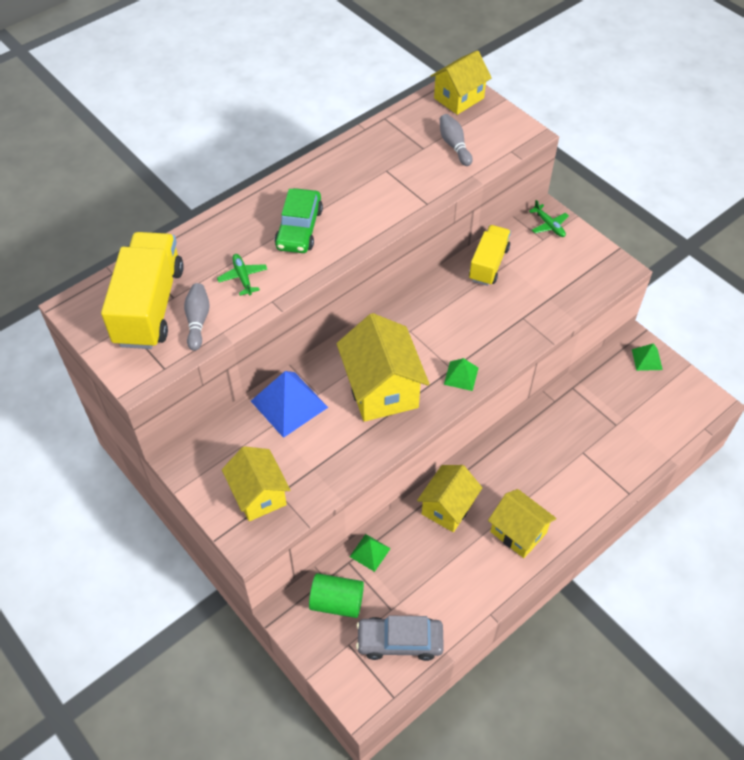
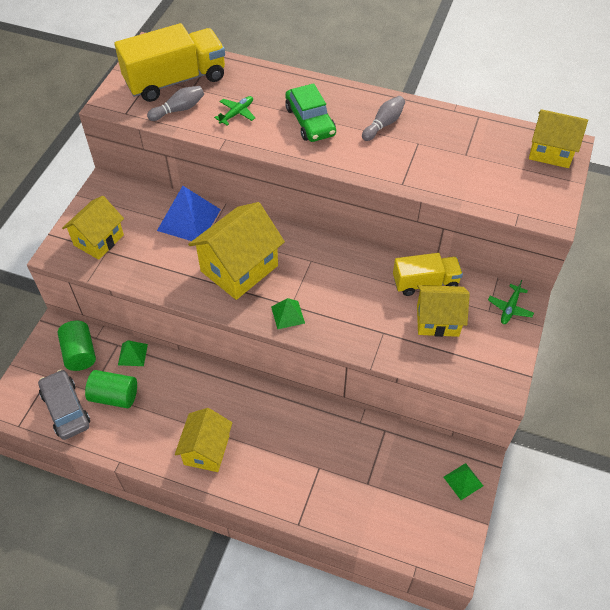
camera: 60 degrees right, 0 degrees up
green car [275,188,323,253] -> green car turned 90 degrees counterclockwise [285,83,336,142]
yellow house [417,465,482,532] -> yellow house moved to [417,285,470,337]
grey bowling pin [440,114,473,166] -> grey bowling pin moved to [362,96,405,141]
none -> green cylinder [85,370,137,408]

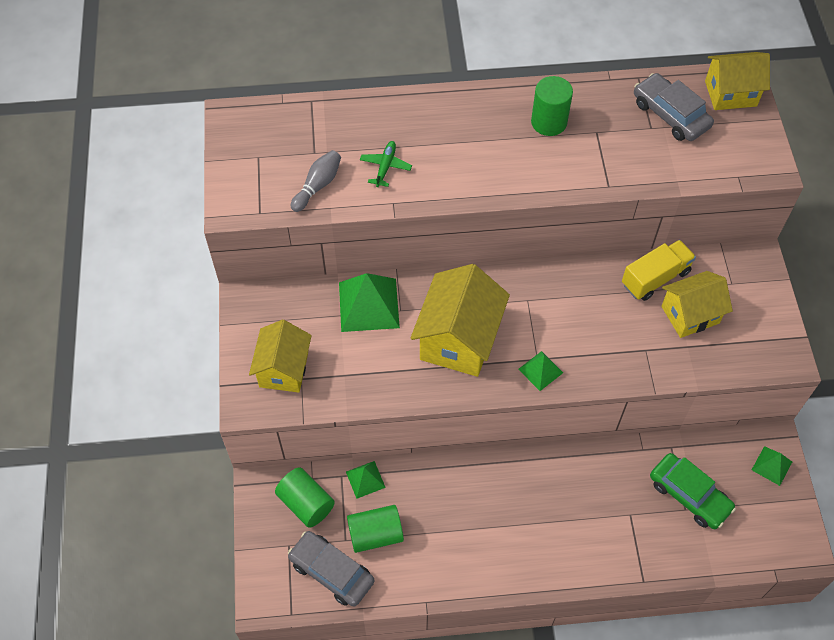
camera: 25 degrees left, 5 degrees up
yellow truck [115,23,225,102] -> none
blue pyramid [157,186,221,241] -> green pyramid [339,273,400,332]
yellow house [175,408,232,472] -> none
green car [285,83,336,142] -> green car moved to [650,453,736,529]
grey bowling pin [362,96,405,141] -> green cylinder [531,76,573,136]
green plane [488,280,534,324] -> none
none -> grey car [634,73,714,141]

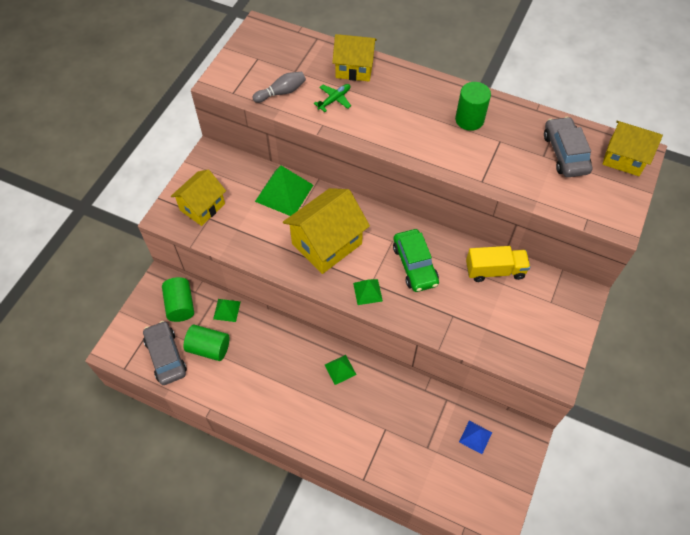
camera: 30 degrees right, 0 degrees up
green car [650,453,736,529] -> green car moved to [393,229,439,292]
yellow house [661,271,733,338] -> yellow house moved to [332,34,377,81]
green pyramid [752,446,792,486] -> green pyramid moved to [325,355,357,385]
none -> blue pyramid [459,421,492,454]

